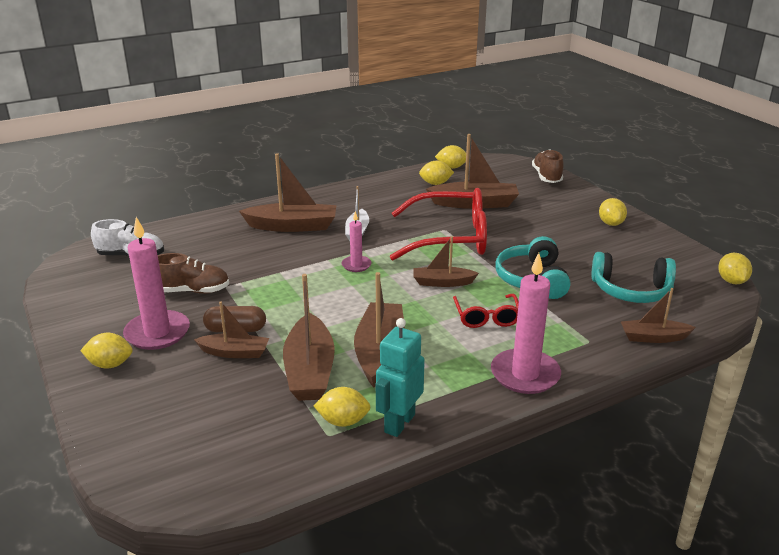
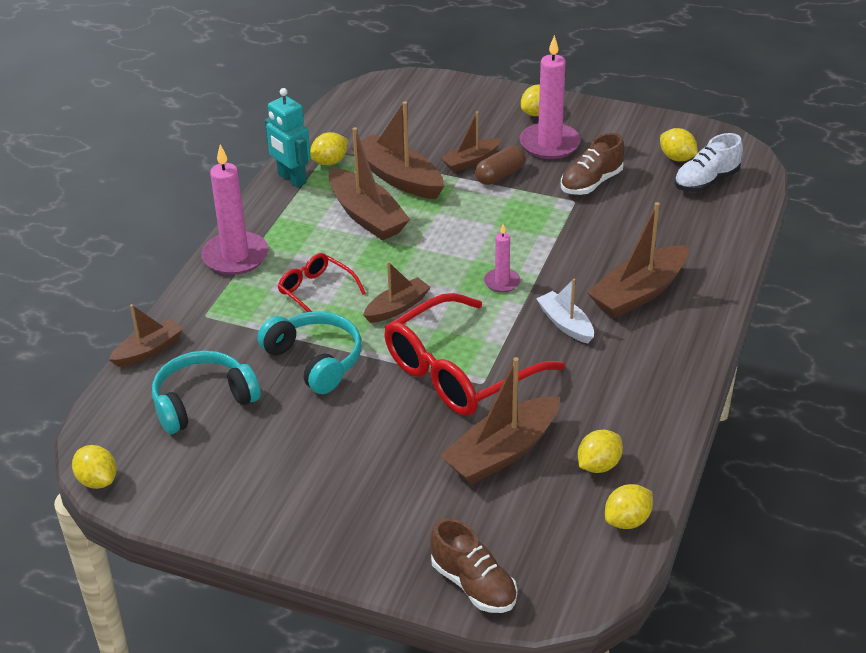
camera: 140 degrees right, 10 degrees up
turquoise robot [376,318,425,437] -> turquoise robot turned 150 degrees clockwise [265,88,311,188]
yellow lemon [599,198,627,226] -> yellow lemon moved to [660,128,698,161]

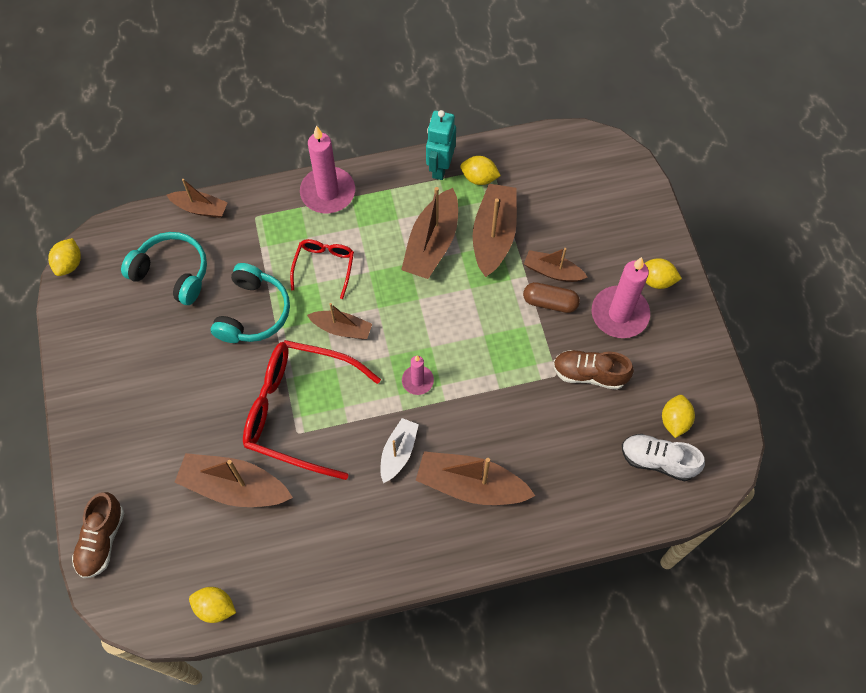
camera: 55 degrees right, 25 degrees up
yellow lemon [578,430,623,473] -> none

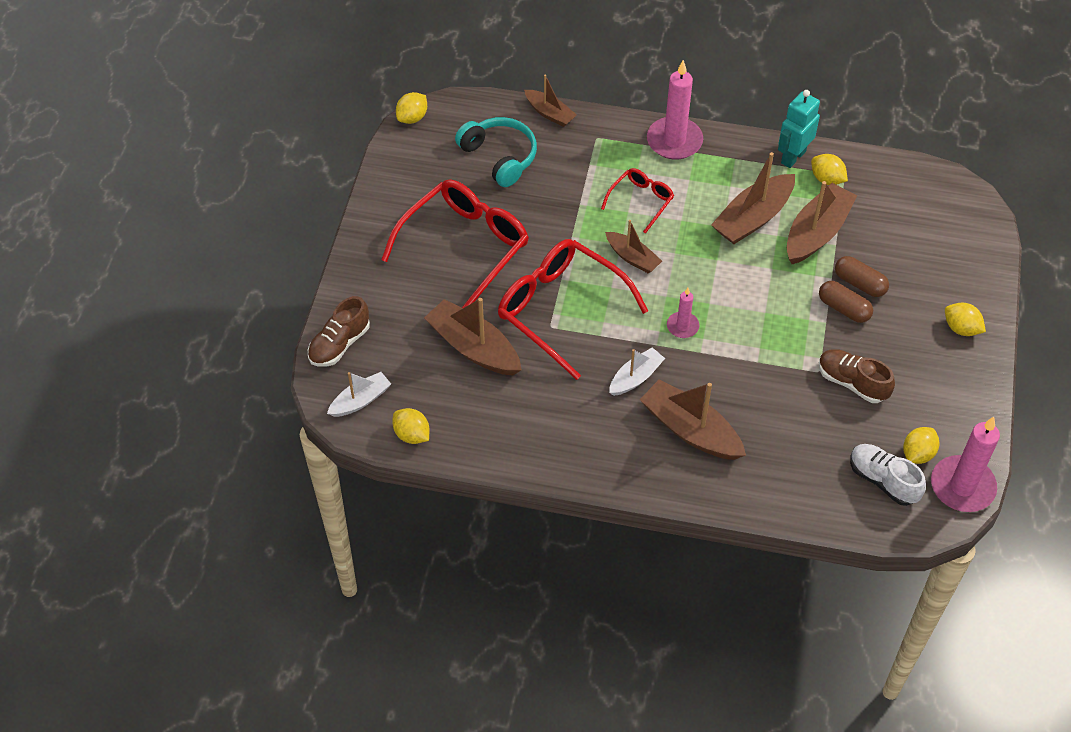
camera: 25 degrees right, 10 degrees down
turquoise headphones [211,263,290,343] -> none
brown boat [524,248,588,282] -> brown capsule [835,256,889,297]
pink candle [592,257,650,338] -> pink candle moved to [931,417,1000,512]
none -> white boat [327,372,391,417]
none -> red glasses [381,179,529,308]

